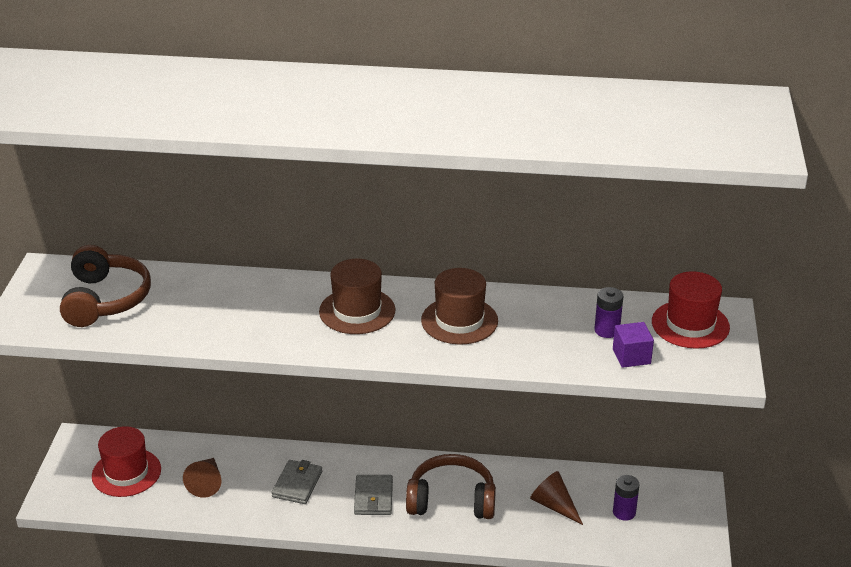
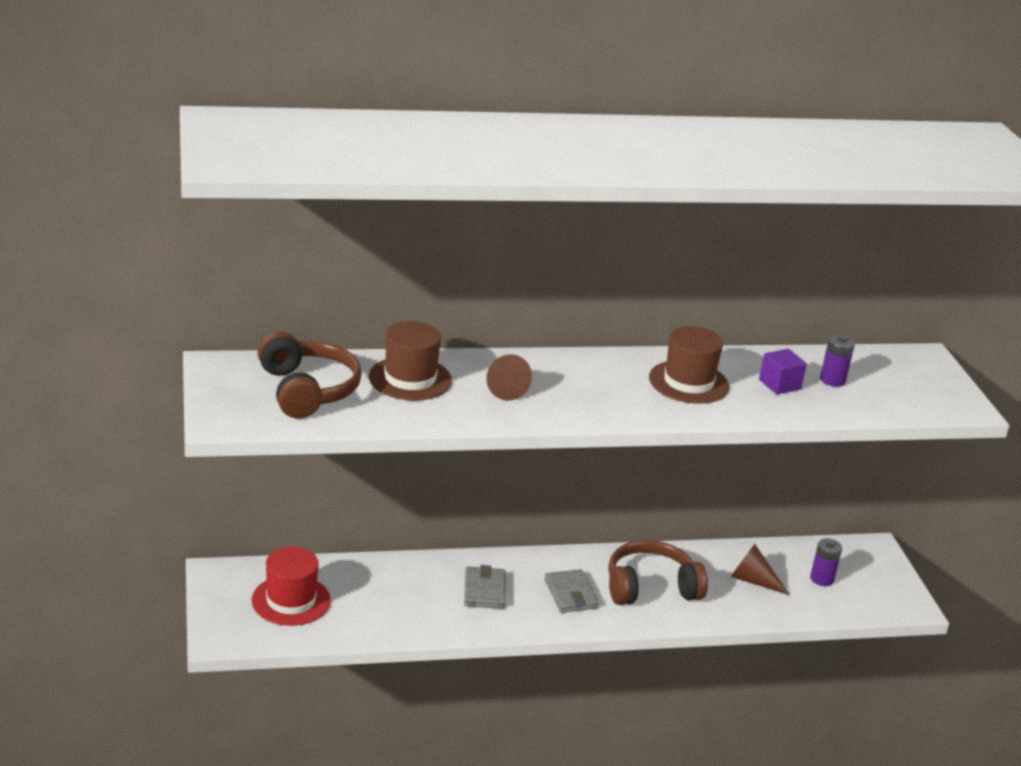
camera: 20 degrees left, 5 degrees down
brown cone [183,458,221,498] -> brown cone moved to [486,354,532,400]
brown hat [319,259,396,334] -> brown hat moved to [369,321,452,401]
purple cube [613,322,654,368] -> purple cube moved to [759,349,807,394]
red hat [652,271,730,349] -> none

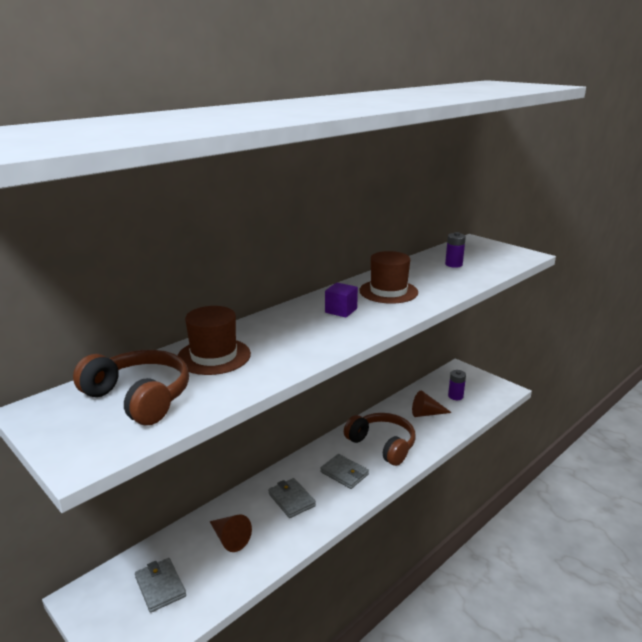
camera: 30 degrees left, 5 degrees down
red hat [252,547,331,626] -> grey wallet [135,558,186,613]
brown cone [486,354,532,400] -> brown cone moved to [209,514,252,552]
brown headphones [608,540,708,605] -> brown headphones turned 90 degrees clockwise [344,413,416,466]
purple cube [759,349,807,394] -> purple cube moved to [325,283,358,317]

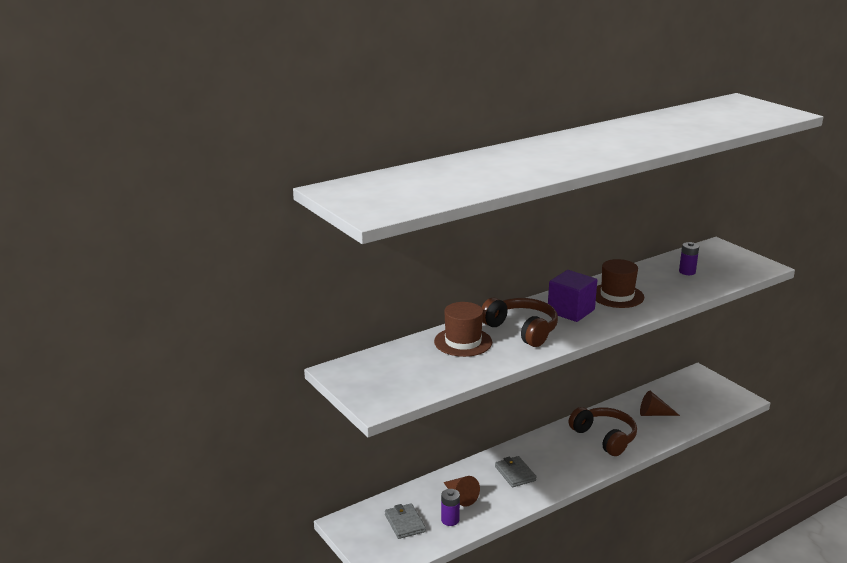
camera: 10 degrees right, 0 degrees up
brown headphones [73,350,189,426] -> brown headphones moved to [482,298,558,347]
grey wallet [320,454,369,489] -> none
purple cube [325,283,358,317] -> purple cube [548,270,597,322], size x1.65
purple battery [448,370,466,400] -> purple battery moved to [441,489,460,526]

